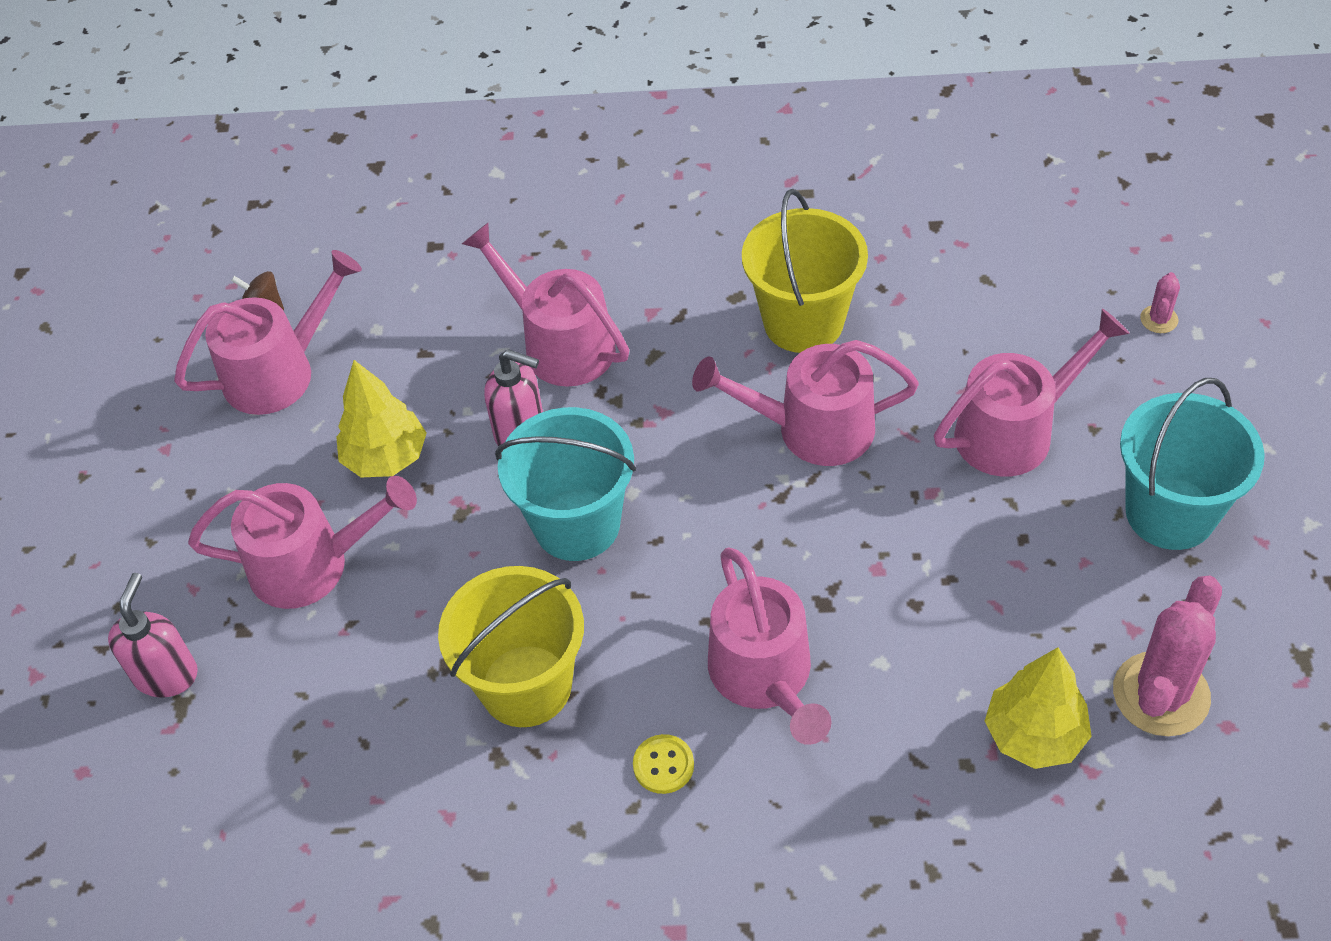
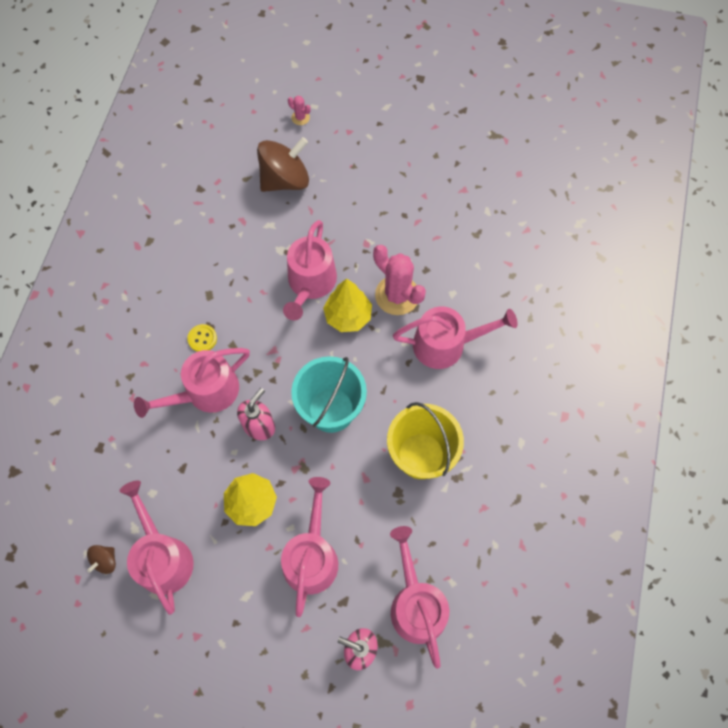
camera: 80 degrees left, 15 degrees up
yellow button [633,734,694,794] -> yellow button moved to [187,324,217,352]
yellow bucket [742,189,868,353] -> none
pink watering can [934,309,1130,476] -> pink watering can moved to [390,526,449,669]
yellow tree [985,647,1092,769] -> yellow tree moved to [323,279,372,332]
pink cactus [1113,576,1222,736] -> pink cactus moved to [373,245,426,315]
turquoise bucket [1120,378,1265,550] -> none
none -> brown spinning top [257,137,309,192]

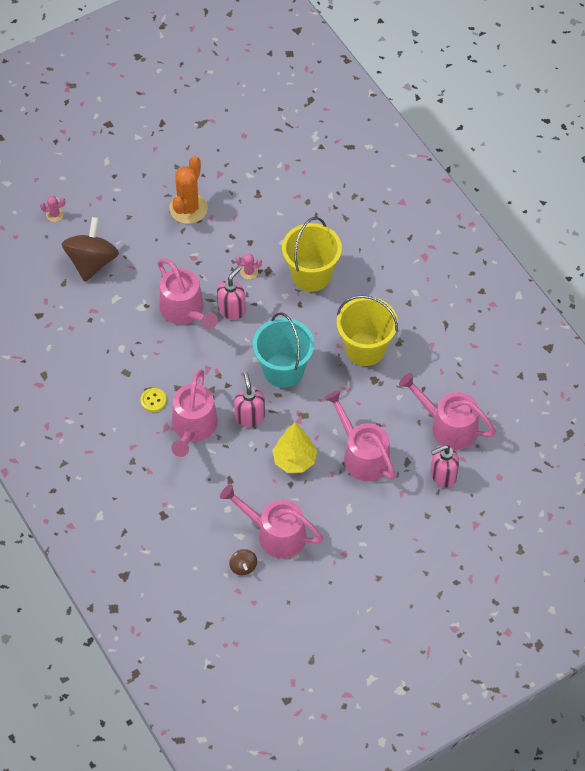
camera: 45 degrees left, 10 degrees down
yellow tree [323,279,372,332] -> pink soap dispenser [217,266,246,320]
pink cactus [373,245,426,315] -> pink cactus [236,253,262,279], size x0.46
pink watering can [393,306,518,369] -> yellow bucket [282,217,342,292]
none -> orange cactus [169,156,208,224]

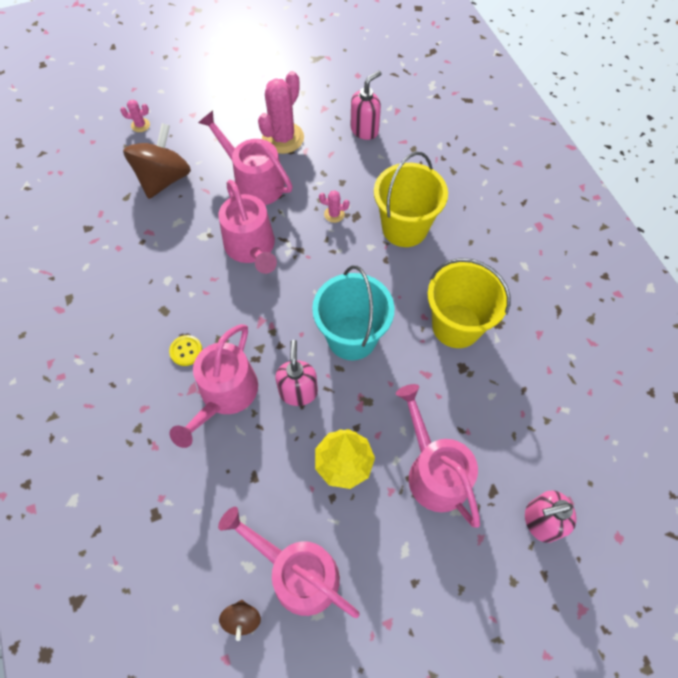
camera: 10 degrees right, 5 degrees up
orange cactus [169,156,208,224] -> pink cactus [258,71,304,154]
pink soap dispenser [217,266,246,320] -> pink soap dispenser moved to [351,70,382,140]
pink watering can [399,373,496,450] -> pink watering can moved to [198,111,293,205]

